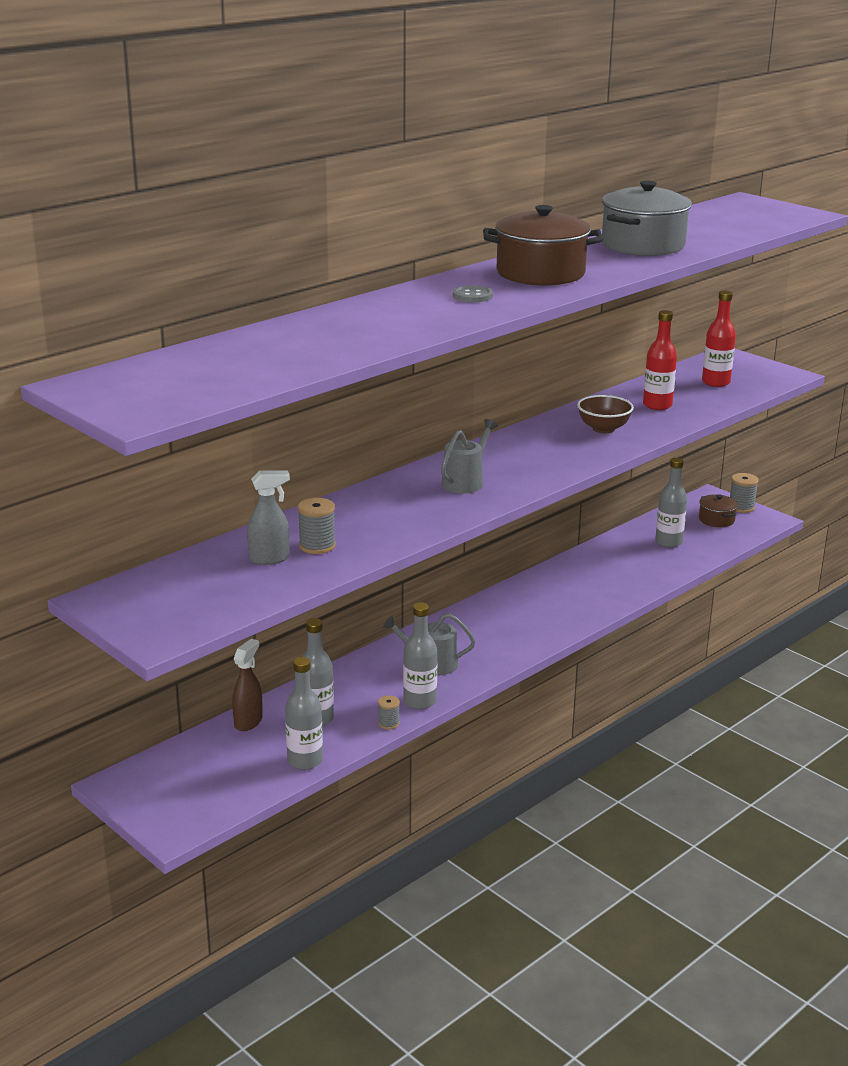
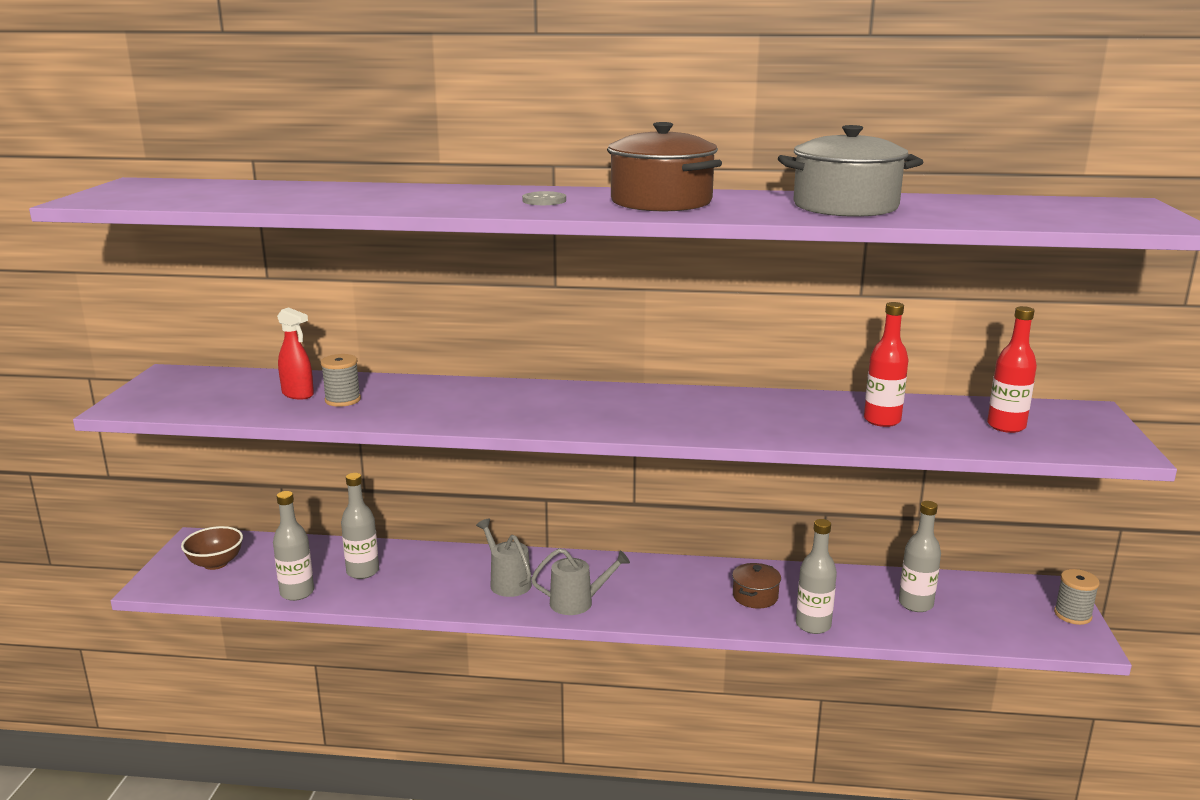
camera: 50 degrees right, 5 degrees down
brown spray bottle [232,639,263,731] -> none
grey spray bottle [247,470,290,565] -> red spray bottle [277,307,314,399]
grey spool [378,695,400,730] -> none
grey bottle [403,602,437,709] -> grey bottle moved to [796,519,837,634]
grey watering can [441,419,498,494] -> grey watering can moved to [531,548,630,615]
brown bowl [577,395,634,433] -> brown bowl moved to [181,526,243,570]
brown pot [699,494,738,527] -> brown pot moved to [732,563,781,608]

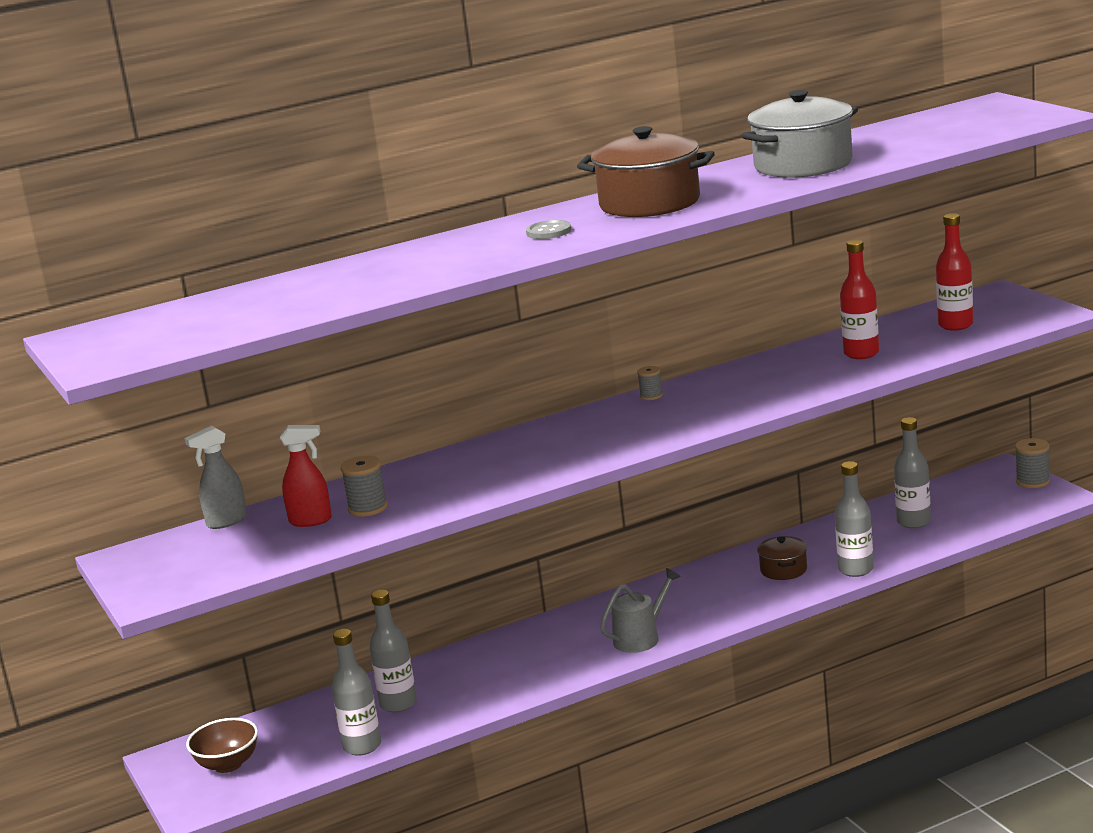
camera: 30 degrees left, 0 degrees up
grey watering can [476,519,532,597] -> none
none -> grey spray bottle [185,426,247,529]
none -> grey spool [637,366,663,400]

